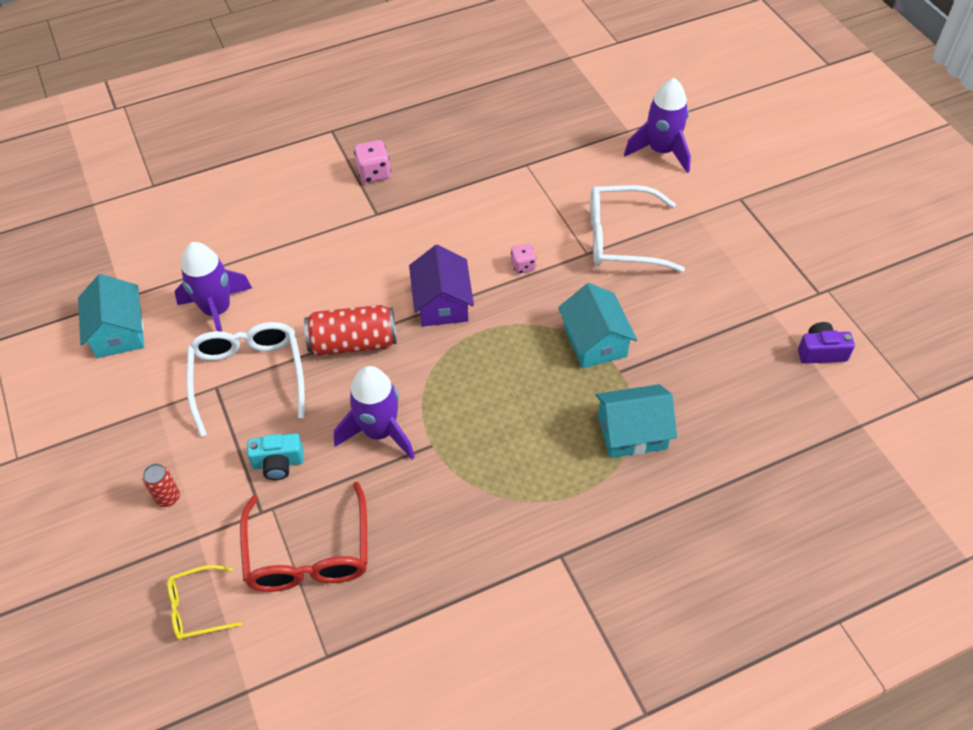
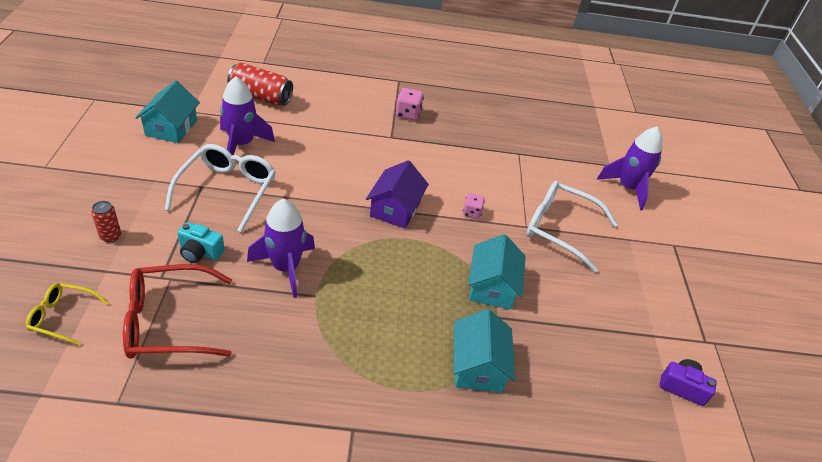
camera: 20 degrees right, 10 degrees down
red glasses [240,482,368,592] -> red glasses turned 60 degrees clockwise [123,264,232,359]
red can [304,305,397,356] -> red can moved to [227,63,293,106]
turquoise house [595,384,677,458] -> turquoise house turned 75 degrees clockwise [454,309,515,393]

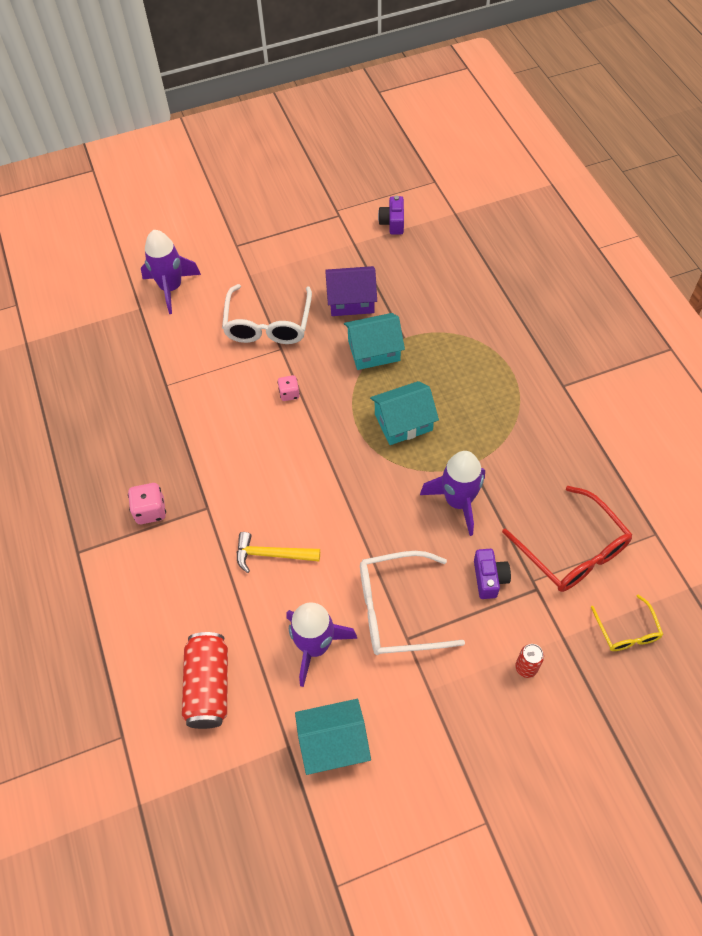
camera: 105 degrees left, 15 degrees up
turquoise camera [177,222,225,263] -> purple camera [474,549,511,599]
purple house [366,160,429,228] -> purple house moved to [325,266,377,316]
turquoise house [454,309,515,393] -> turquoise house moved to [370,381,439,445]
none -> yellow hammer [237,532,320,573]

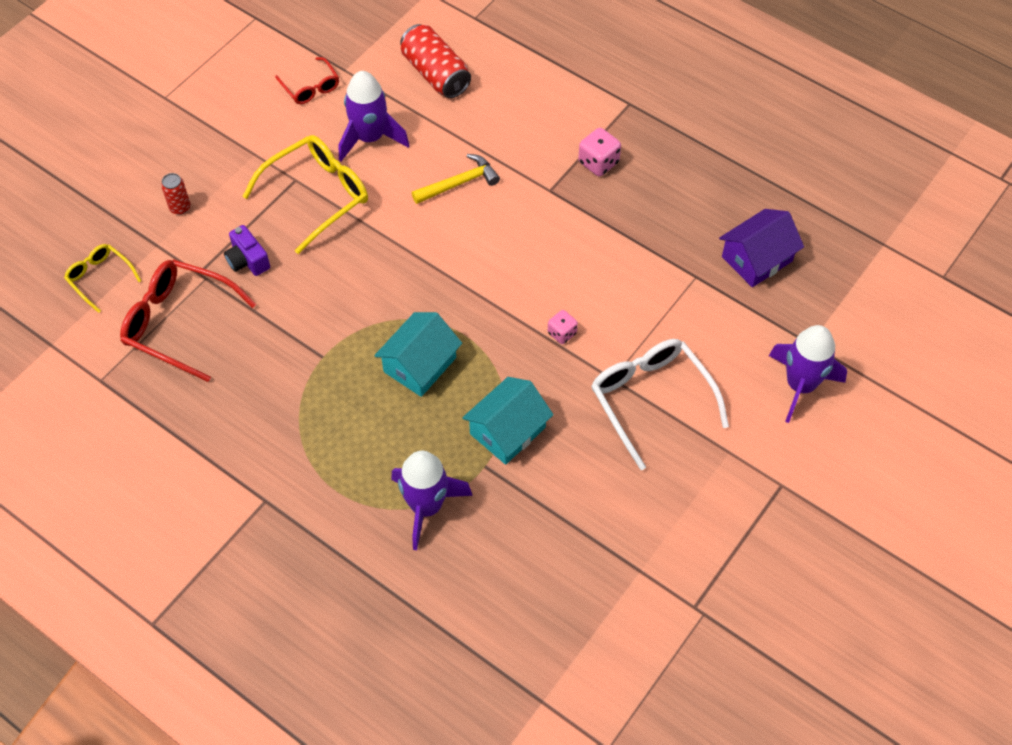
camera: 145 degrees right, 0 degrees up
turquoise house [295,699,371,775] -> red glasses [275,57,339,104]
purple house [325,266,377,316] -> purple house moved to [719,209,804,287]
white glasses [360,551,465,655] -> yellow glasses [242,135,368,254]
purple camera [378,195,404,235] -> none
purple rocket [420,451,485,536] -> purple rocket moved to [391,451,473,550]

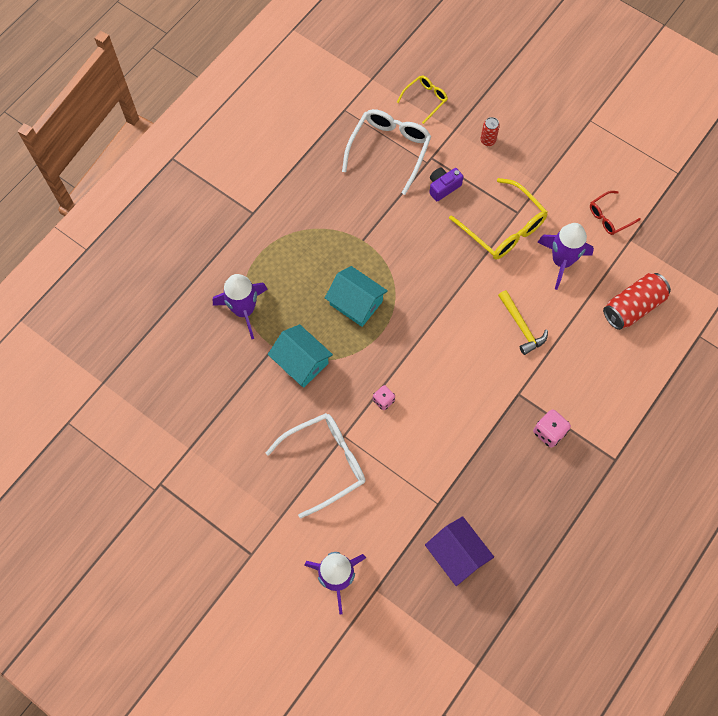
camera: 90 degrees right, 10 degrees up
red glasses [120,259,256,382] -> white glasses [342,109,431,195]

